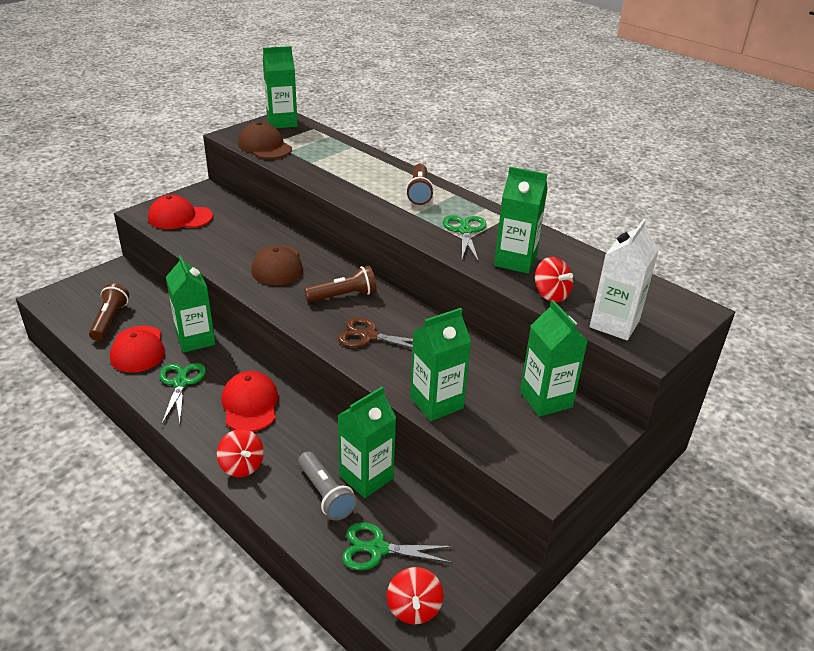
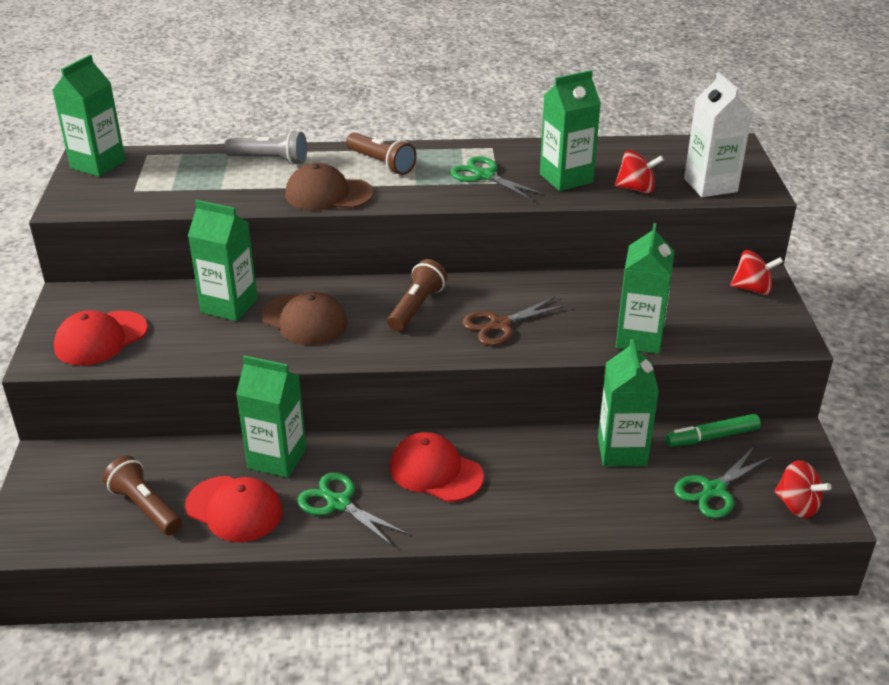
camera: 45 degrees left, 0 degrees up
red spinning top [217,429,264,477] -> red spinning top moved to [730,250,783,295]
brown cap [238,122,292,159] -> brown cap moved to [285,163,373,211]
grey flashlight [298,451,357,521] -> grey flashlight moved to [224,130,307,165]
green carton [520,300,588,417] -> green carton moved to [188,200,258,321]
none -> green marker [665,414,761,447]

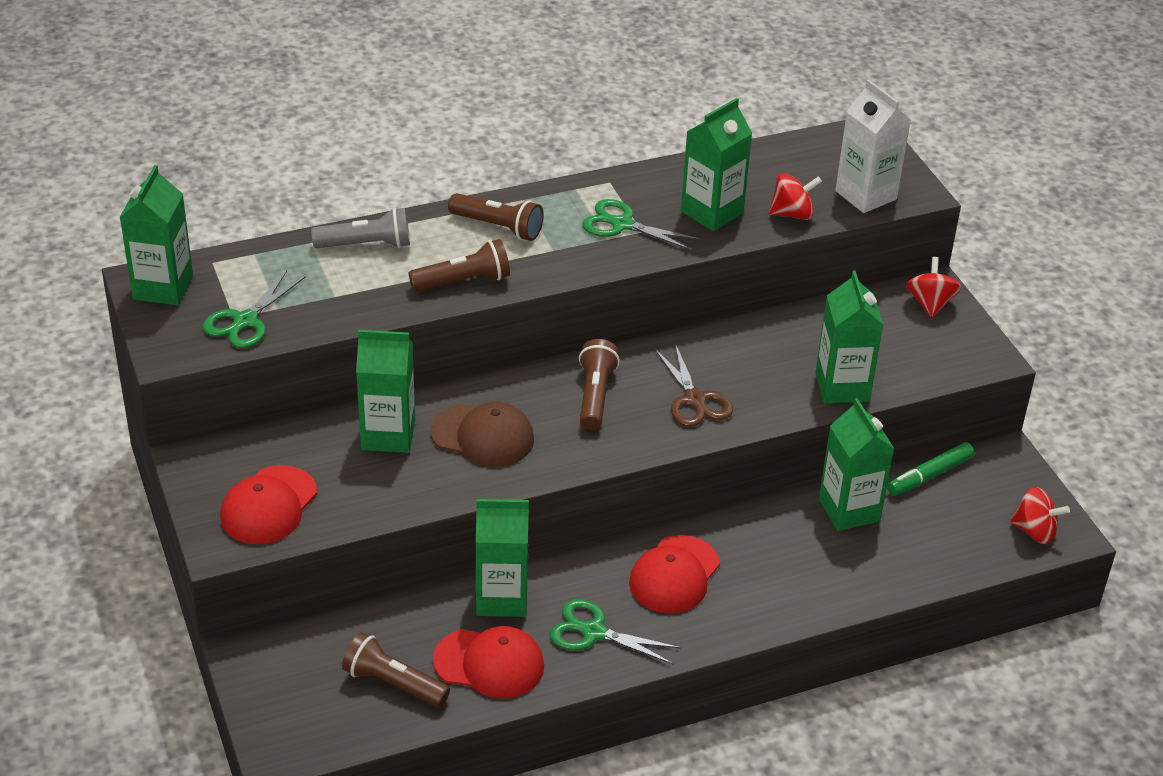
camera: 20 degrees left, 5 degrees up
brown cap [285,163,373,211] -> brown flashlight [409,239,510,292]
red cap [390,432,484,502] -> red cap turned 75 degrees counterclockwise [629,535,720,613]
brown scissors [462,297,567,346] -> brown scissors turned 60 degrees counterclockwise [654,343,733,427]
green scissors [674,447,772,518] -> green scissors moved to [203,270,306,348]
red spinning top [730,250,783,295] -> red spinning top turned 75 degrees counterclockwise [906,257,961,318]

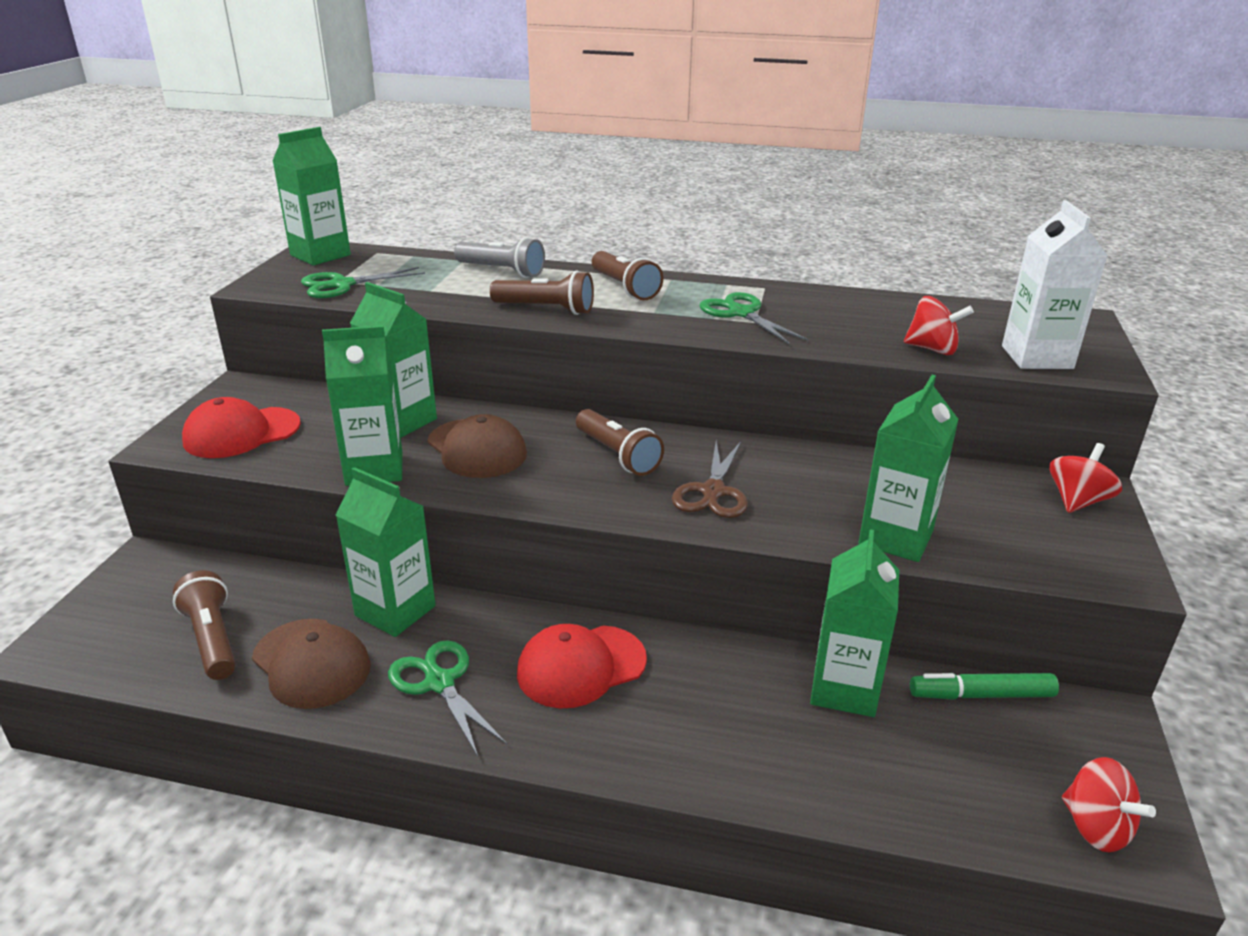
camera: 35 degrees right, 10 degrees down
red cap [433,626,544,699] -> brown cap [252,619,371,709]
brown flashlight [579,339,620,430] -> brown flashlight turned 105 degrees clockwise [576,409,664,476]
green carton [681,98,753,231] -> green carton moved to [322,326,403,486]

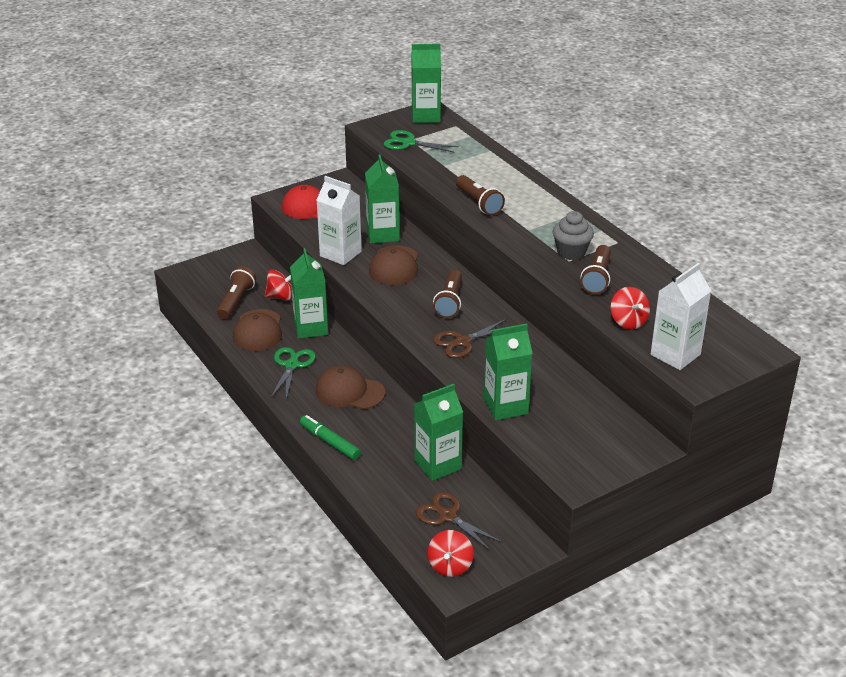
camera: 45 degrees right, 5 degrees up
green carton [322,326,403,486] -> white carton [317,176,362,265]
grey flashlight [454,237,545,278] -> none
red cap [517,624,647,708] -> brown cap [316,365,385,409]
brown flashlight [592,251,663,300] -> brown flashlight moved to [580,245,611,294]
green scissors [700,292,809,344] -> grey cupcake [553,211,594,260]
green marker [910,673,1059,700] -> green marker moved to [300,415,361,460]
red spinning top [1049,443,1122,513] -> red spinning top moved to [265,270,292,300]
none -> brown scissors [416,492,503,551]

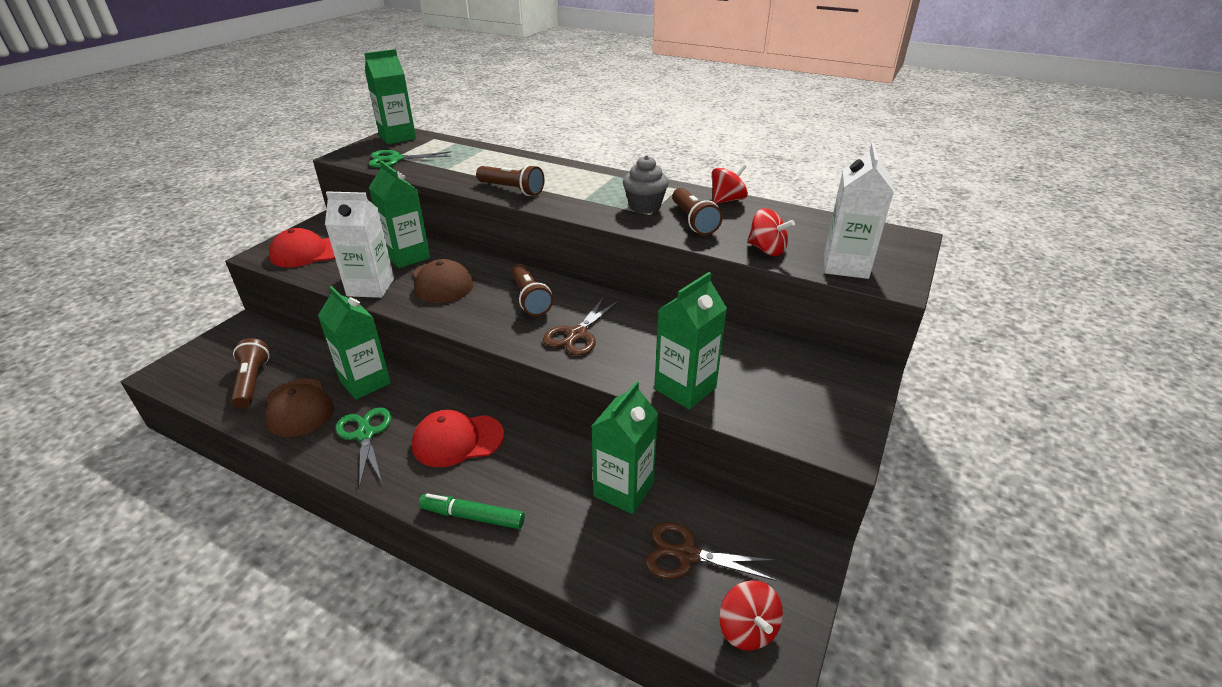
camera: 30 degrees left, 0 degrees up
red spinning top [265,270,292,300] -> red spinning top moved to [711,164,748,204]
brown cap [316,365,385,409] -> red cap [412,410,504,467]

